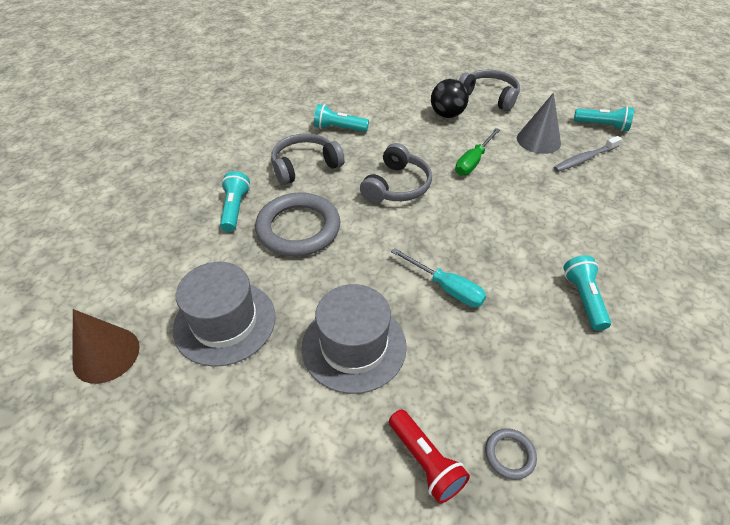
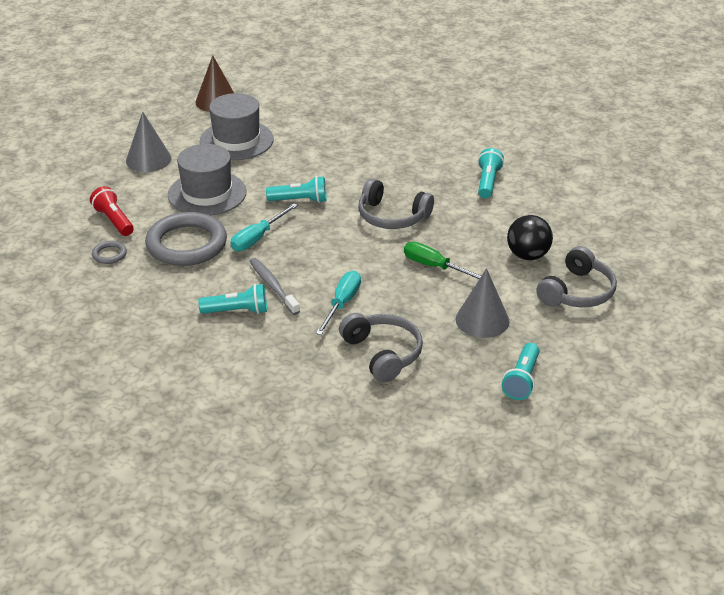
camera: 90 degrees right, 10 degrees down
turquoise flashlight [220,171,250,232] -> turquoise flashlight moved to [266,176,327,203]
grey ring [255,192,341,257] -> grey ring moved to [145,212,227,266]
grey headphones [271,133,345,185] -> grey headphones moved to [339,313,423,382]
red flashlight [389,410,470,504] -> red flashlight turned 90 degrees clockwise [90,186,134,236]
grey toothbrush [553,136,622,172] -> grey toothbrush moved to [250,258,300,315]
none -> grey cone [126,112,172,172]
none -> turquoise screwdriver [316,271,361,335]

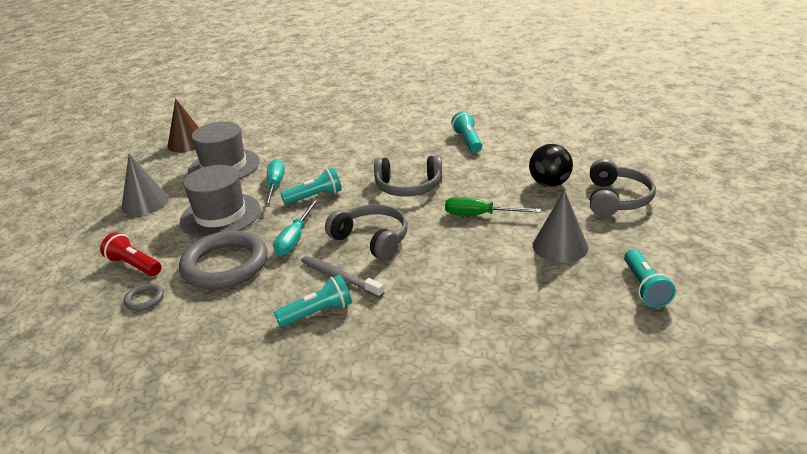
camera: 20 degrees left, 5 degrees down
turquoise screwdriver [316,271,361,335] -> turquoise screwdriver moved to [264,159,285,207]
grey headphones [339,313,423,382] -> grey headphones moved to [325,204,408,260]

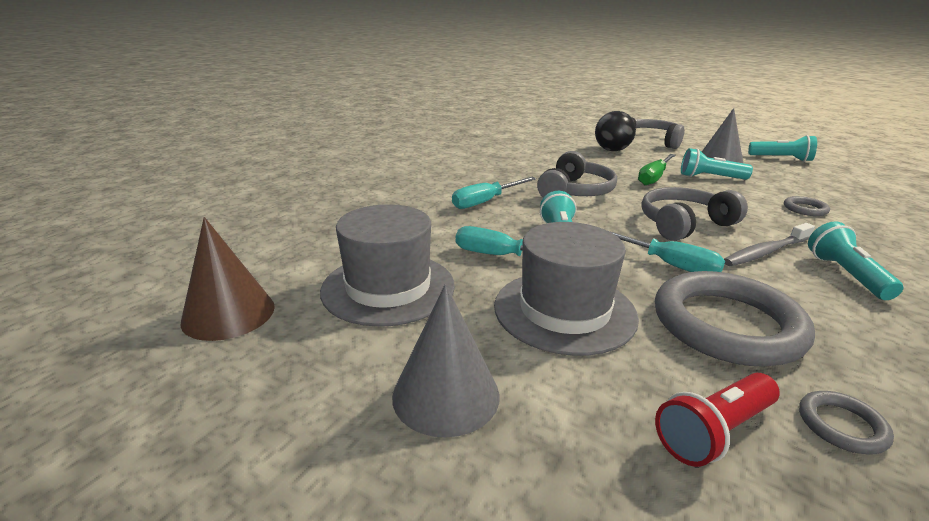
camera: 70 degrees left, 5 degrees down
turquoise flashlight [451,111,482,152] -> turquoise flashlight moved to [681,148,753,180]
none -> turquoise screwdriver [452,177,536,209]
none -> grey ring [784,196,830,216]

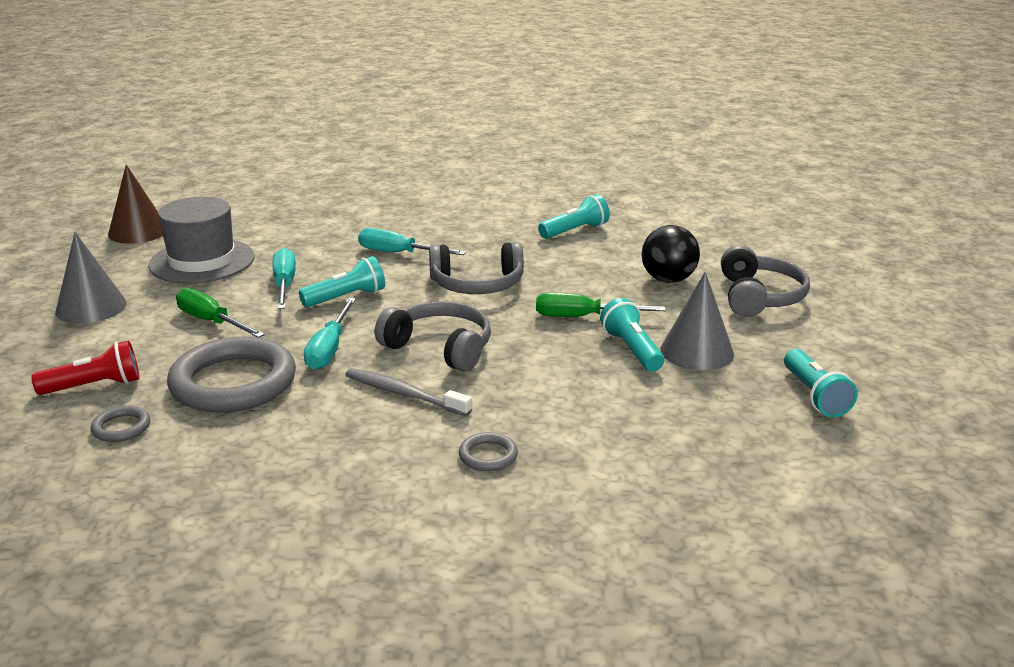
camera: 60 degrees right, 0 degrees up
grey hat [494,222,639,356] -> green screwdriver [176,288,265,338]
red flashlight [655,373,779,467] -> red flashlight turned 135 degrees clockwise [31,340,139,395]
grey ring [784,196,830,216] -> grey ring moved to [459,432,518,471]
turquoise flashlight [808,221,903,300] -> turquoise flashlight moved to [538,194,610,239]

